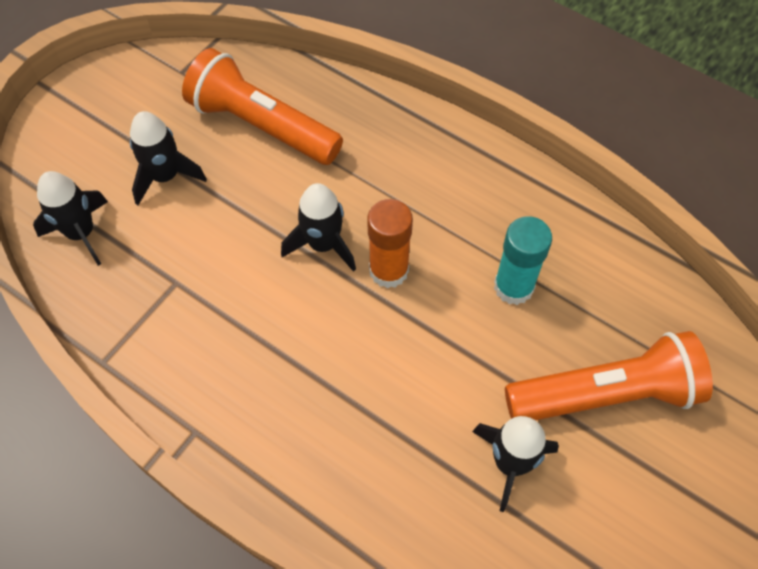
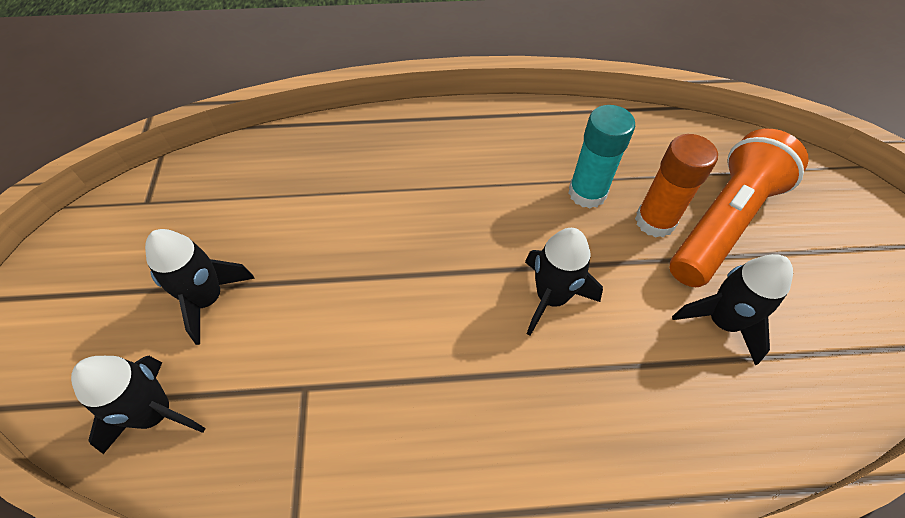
camera: 40 degrees left, 5 degrees down
orange flashlight [182,48,343,165] -> none
black rocket [281,183,356,272] -> black rocket moved to [525,228,603,336]
orange glue stick [367,199,413,288] -> orange glue stick moved to [635,134,718,238]

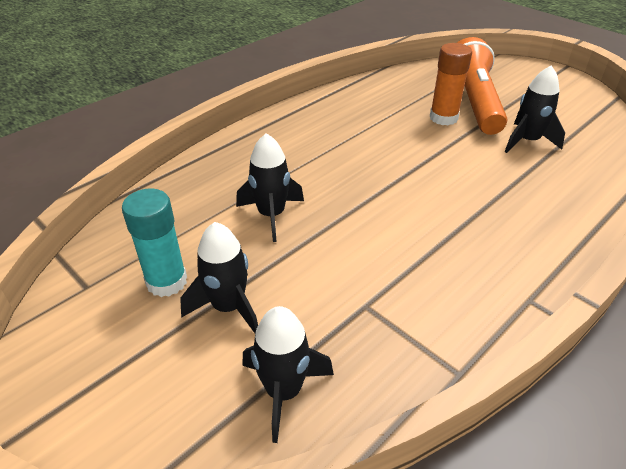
camera: 40 degrees left, 15 degrees down
black rocket [525,228,603,336] -> black rocket moved to [236,133,304,242]
turquoise glue stick [568,105,635,208] -> turquoise glue stick moved to [122,189,187,297]

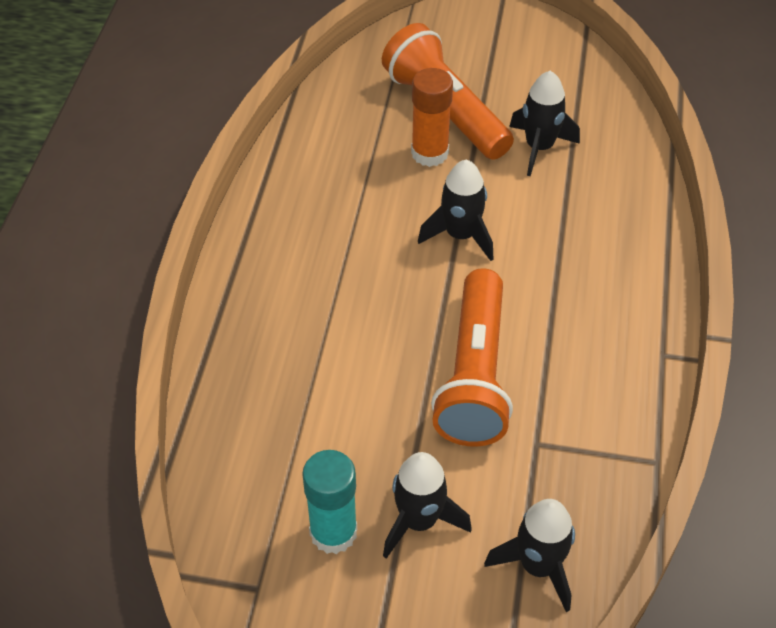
camera: 35 degrees left, 10 degrees up
black rocket [236,133,304,242] -> black rocket moved to [418,160,493,261]
none -> orange flashlight [431,268,513,447]

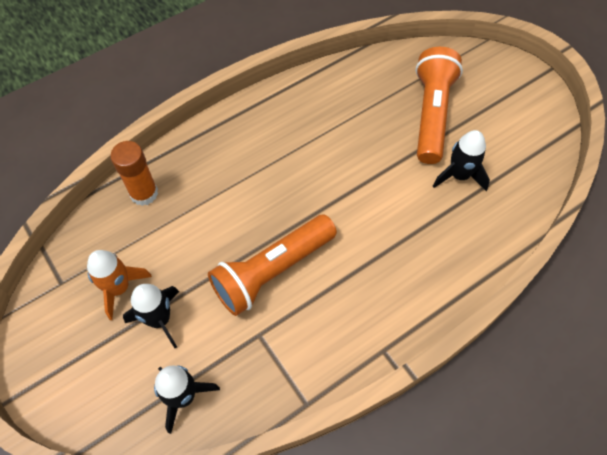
camera: 45 degrees right, 10 degrees up
turquoise glue stick [302,450,357,554] -> orange rocket [87,250,152,320]
orange glue stick [411,68,453,167] -> orange glue stick moved to [110,141,158,206]
black rocket [418,160,493,261] -> none

